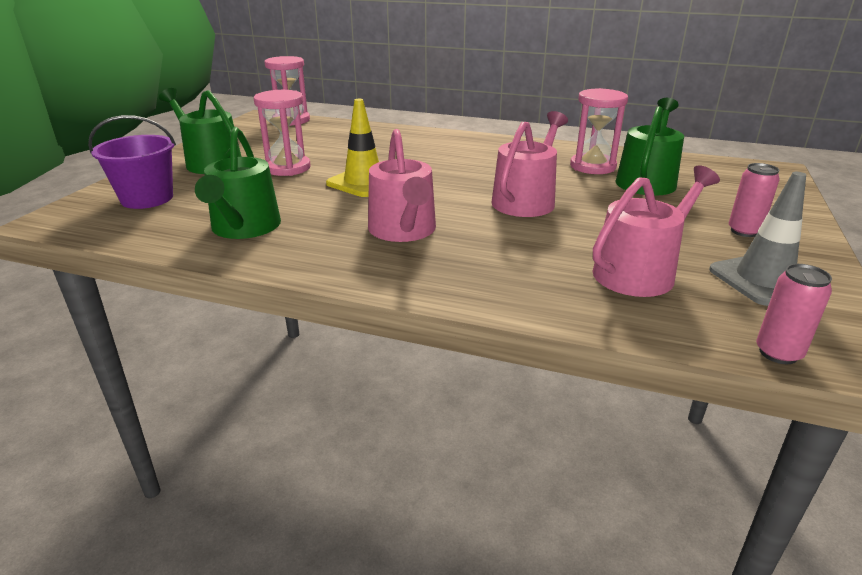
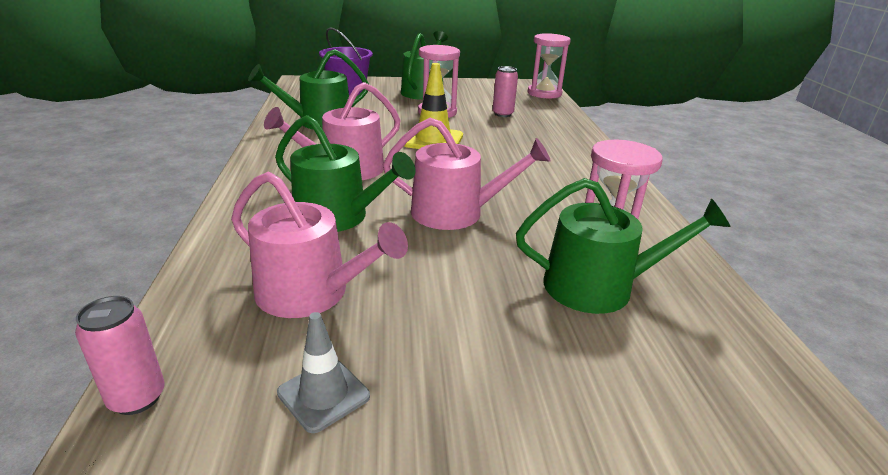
camera: 65 degrees right, 0 degrees up
grey traffic cone [709,172,806,306] -> grey traffic cone [277,312,370,433], size x0.64
pink can [729,163,780,237] -> pink can moved to [492,66,518,117]
none -> green watering can [275,115,416,232]

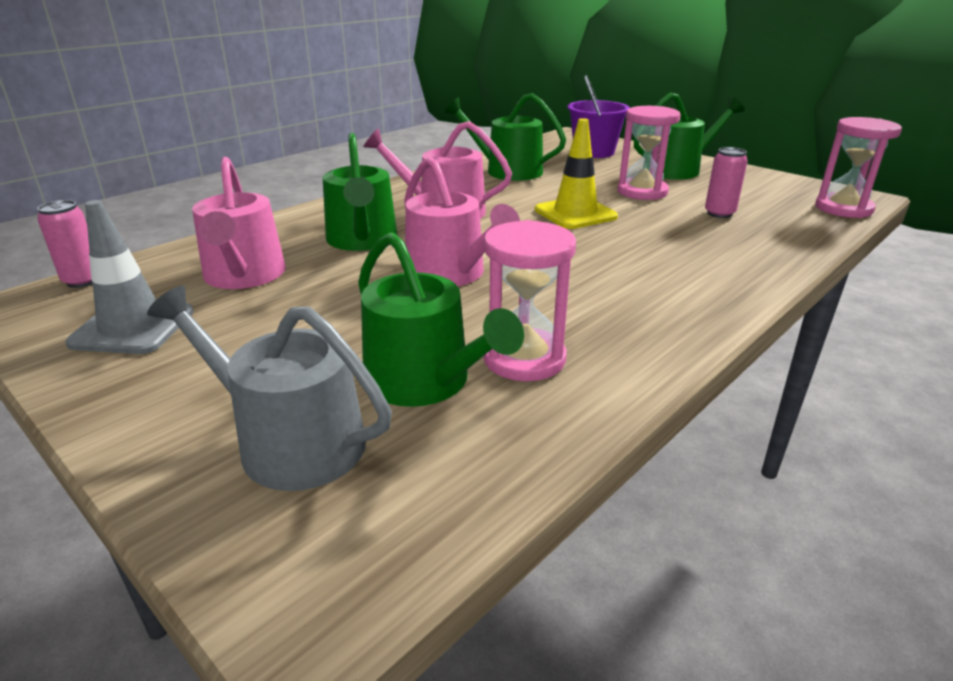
camera: 50 degrees right, 0 degrees up
grey traffic cone [277,312,370,433] -> grey traffic cone [65,200,194,354], size x1.55
none -> grey watering can [147,286,392,491]

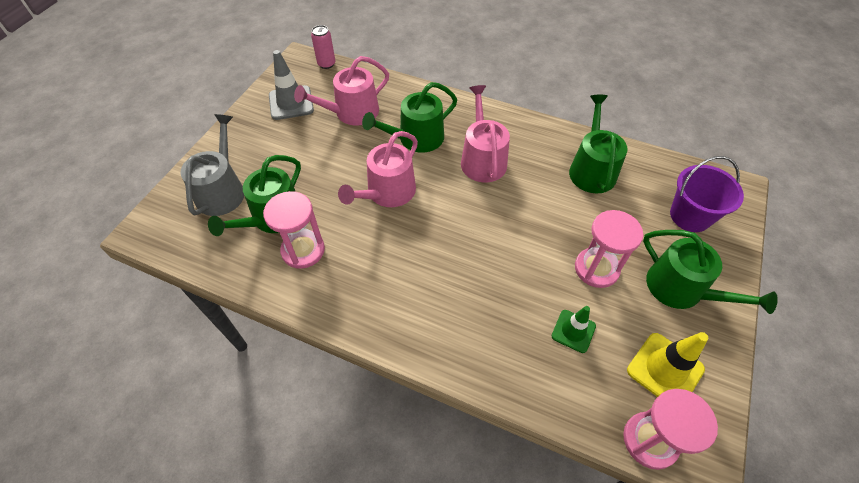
camera: 70 degrees right, 25 degrees up
yellow traffic cone [535,118,618,229] -> yellow traffic cone moved to [627,332,708,397]
pink can [705,147,748,218] -> green traffic cone [552,306,596,353]

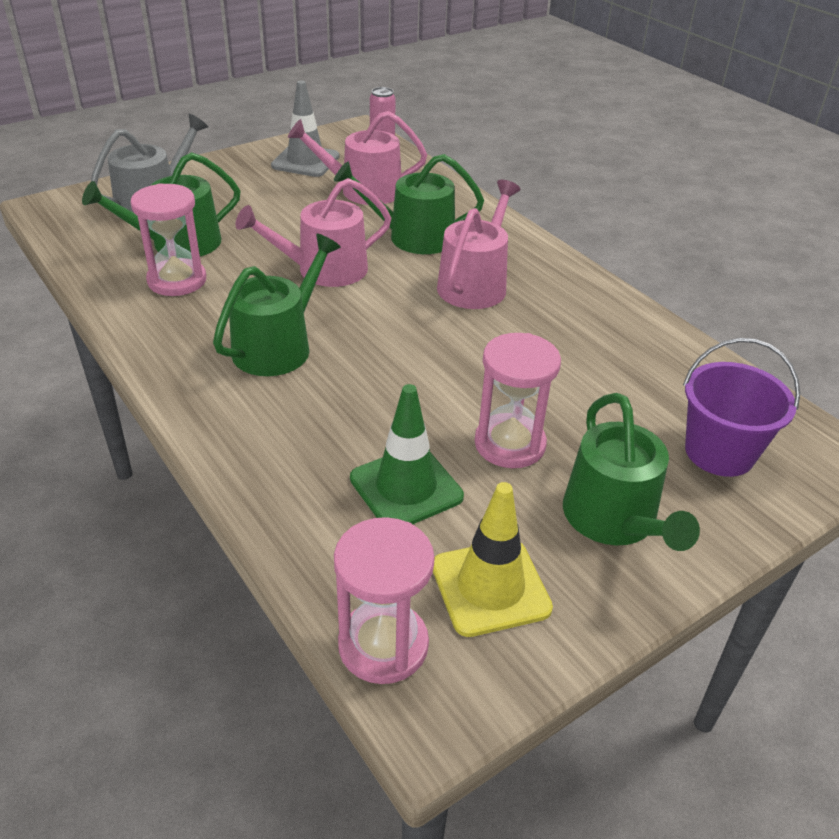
camera: 30 degrees right, 15 degrees down
green traffic cone [552,306,596,353] -> green traffic cone [350,384,464,524], size x1.55
green watering can [569,95,627,193] -> green watering can moved to [213,234,341,376]

